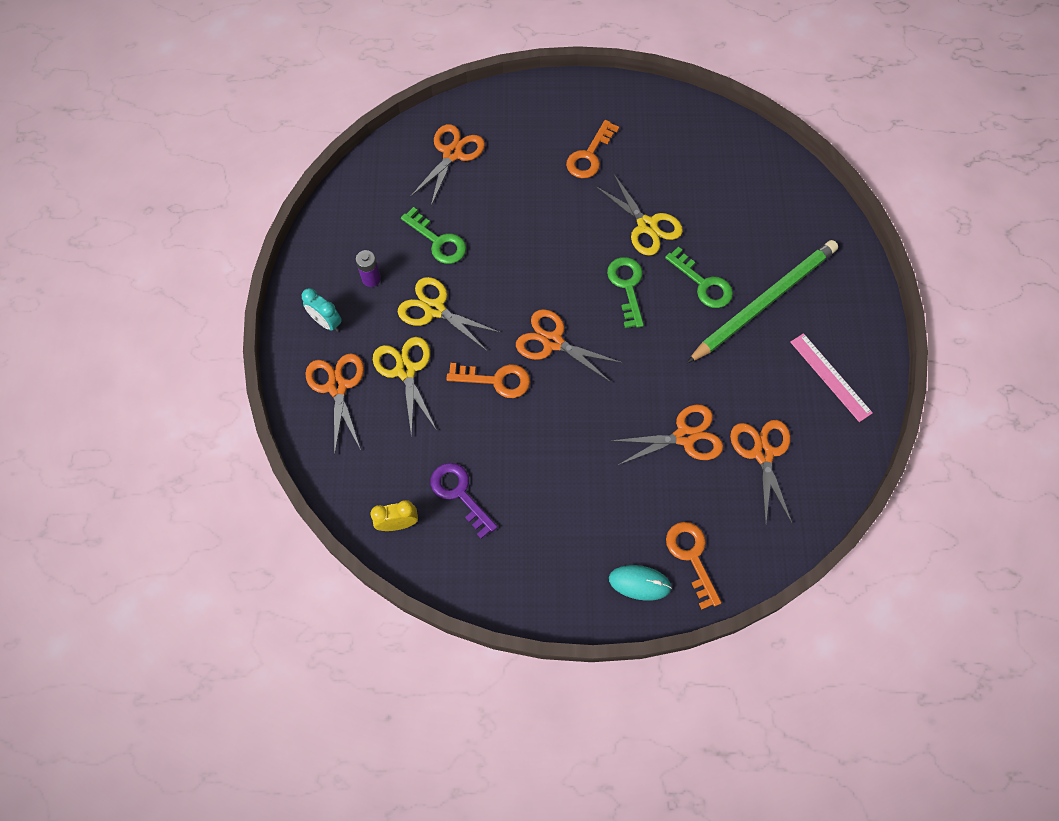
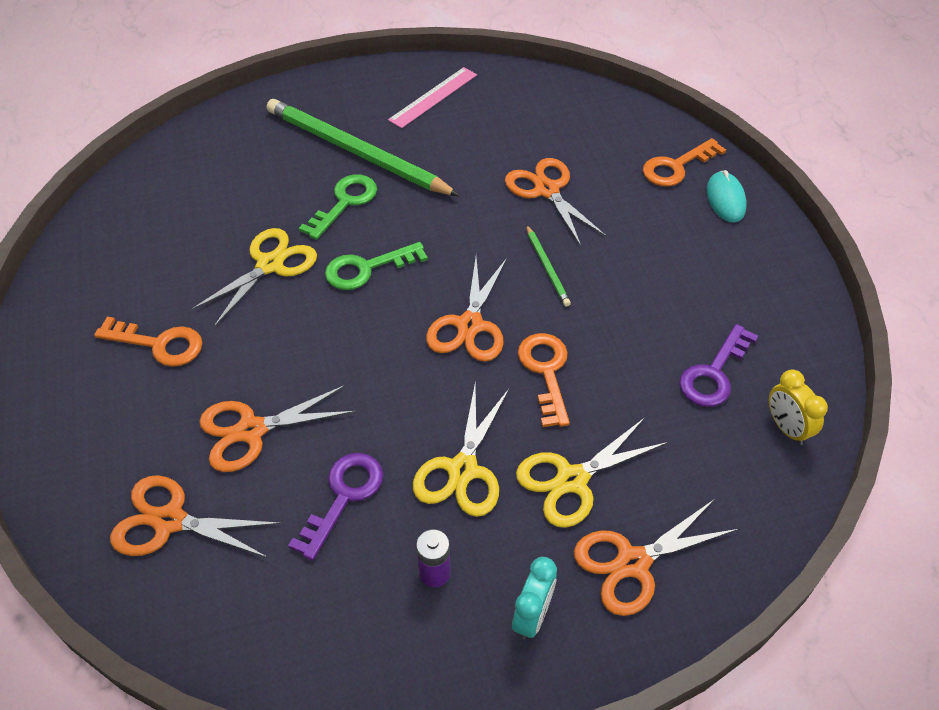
camera: 105 degrees left, 15 degrees down
green key [401,207,466,264] -> purple key [288,453,383,561]
orange scissors [730,420,792,523] -> orange scissors moved to [199,385,356,472]
none -> green pencil [526,225,571,306]

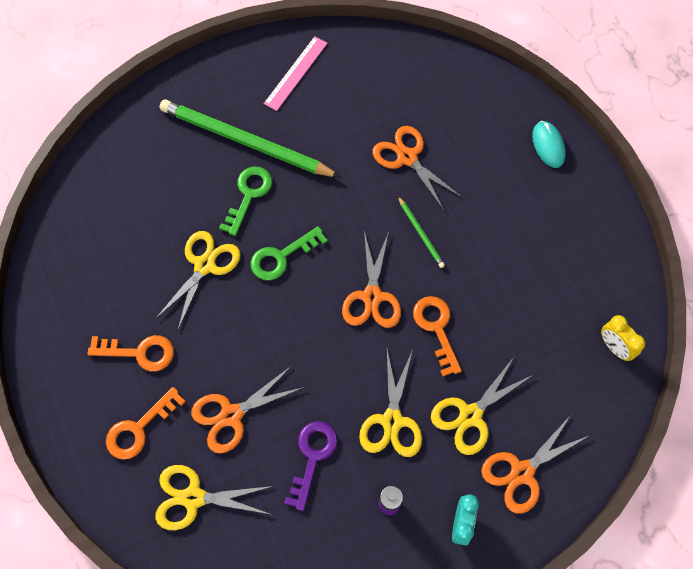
camera: 10 degrees left, 15 degrees up
orange scissors [110,475,281,558] -> yellow scissors [155,465,274,530]
orange key [643,138,726,186] -> orange key moved to [106,387,186,460]
purple key [679,324,758,407] -> none

